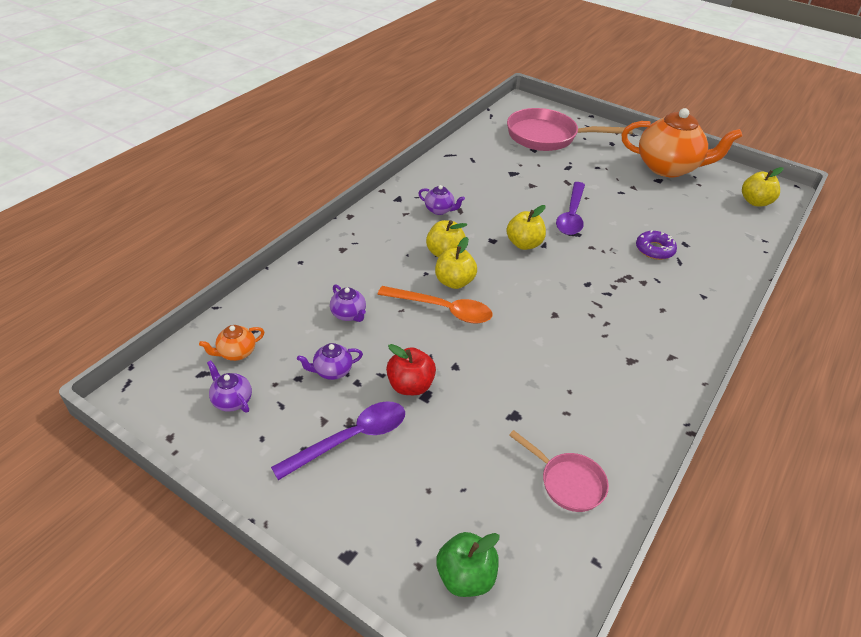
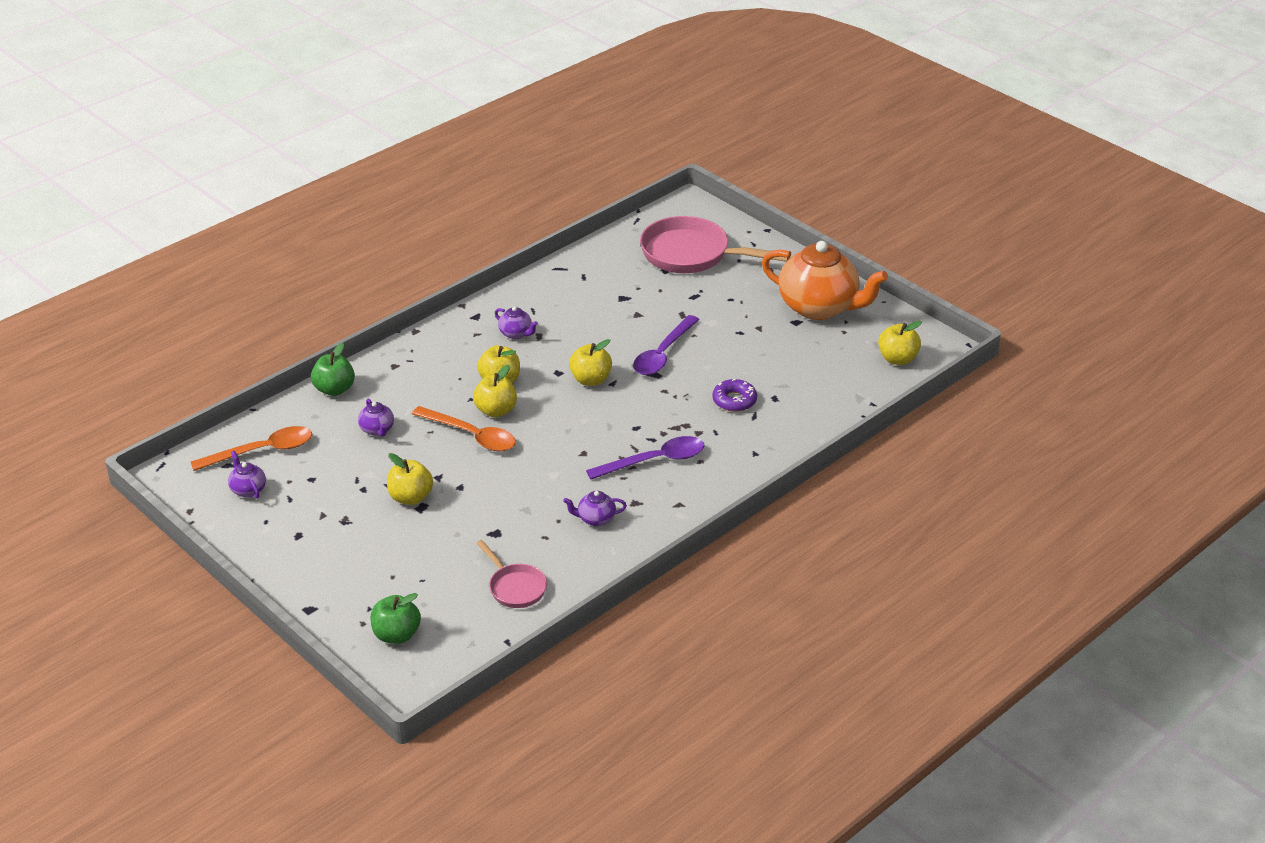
camera: 15 degrees right, 5 degrees down
orange teapot [199,325,264,361] -> orange spoon [191,426,312,471]
purple spoon [271,401,405,480] -> purple spoon moved to [586,436,705,480]
purple teapot [297,343,363,380] -> purple teapot moved to [563,491,627,526]
red apple [386,344,436,395] -> yellow apple [387,453,433,505]
none -> green apple [311,343,355,396]

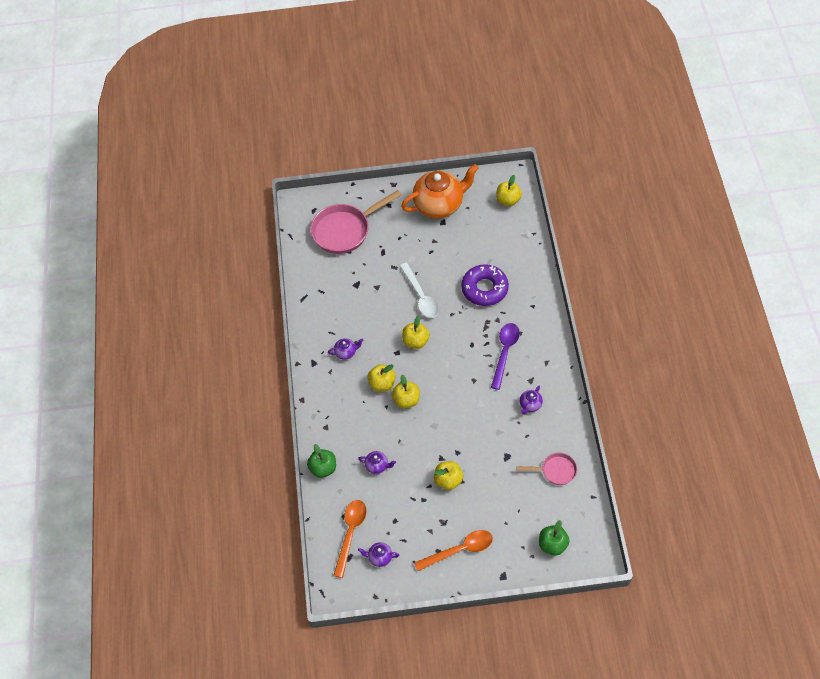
camera: 50 degrees left, 20 degrees up
orange spoon [412,406,516,451] -> orange spoon moved to [414,530,493,571]
purple spoon [633,315,699,375] -> white spoon [400,263,439,318]
purple donut [712,379,757,412] -> purple donut [461,264,509,306], size x1.70

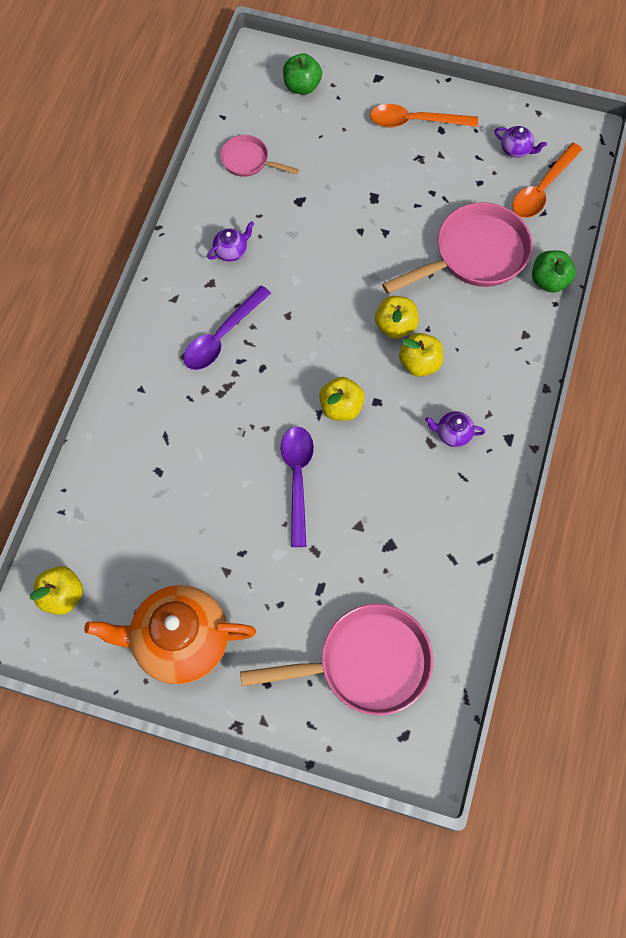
camera: 160 degrees left, 10 degrees up
purple teapot [358,451,396,474] -> pink pan [382,202,533,294]
white spoon [400,263,439,318] -> purple spoon [281,427,314,547]
yellow apple [434,461,463,490] -> none
purple donut [461,264,509,306] -> none

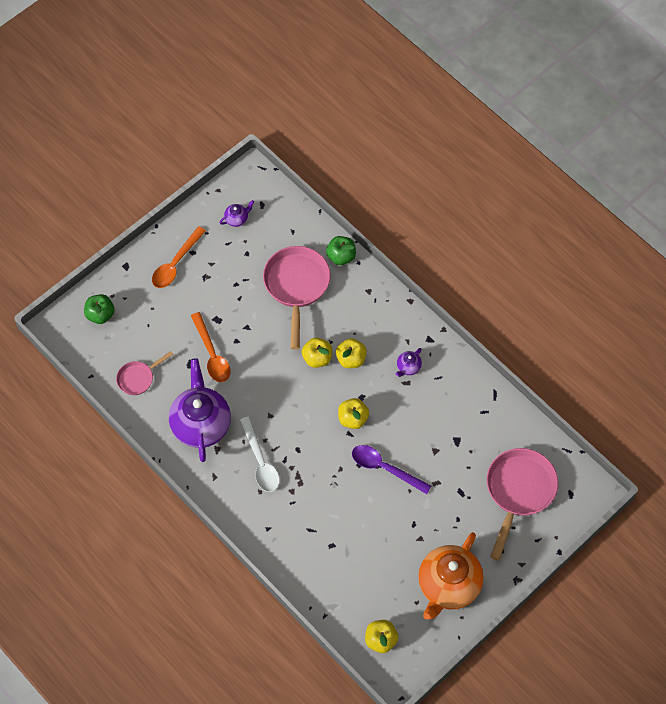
camera: 60 degrees left, 5 degrees down
purple spoon [184,286,271,370] -> white spoon [240,417,280,492]
purple teapot [207,221,254,261] -> purple teapot [169,358,231,462], size x2.43
orange spoon [513,143,583,218] -> orange spoon moved to [191,312,231,382]

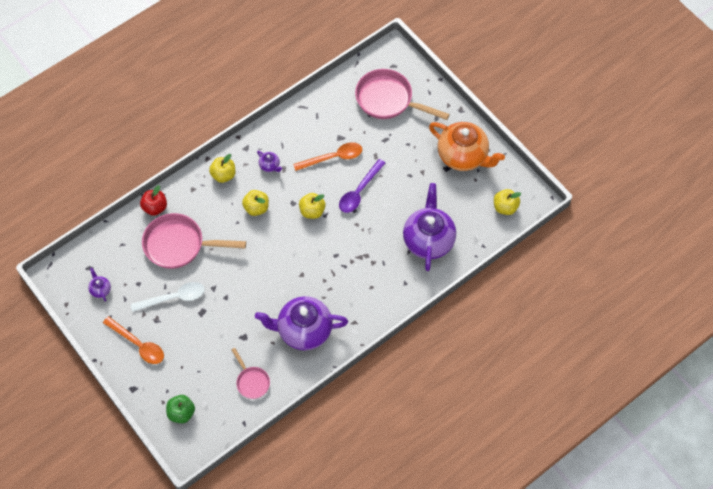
camera: 85 degrees left, 0 degrees up
orange spoon [191,312,231,382] -> orange spoon moved to [293,142,362,171]
white spoon [240,417,280,492] -> white spoon moved to [131,282,205,312]
yellow apple [302,338,332,368] -> yellow apple moved to [209,154,236,183]
green apple [326,236,356,265] -> red apple [140,185,167,216]
none -> purple teapot [403,183,456,271]

